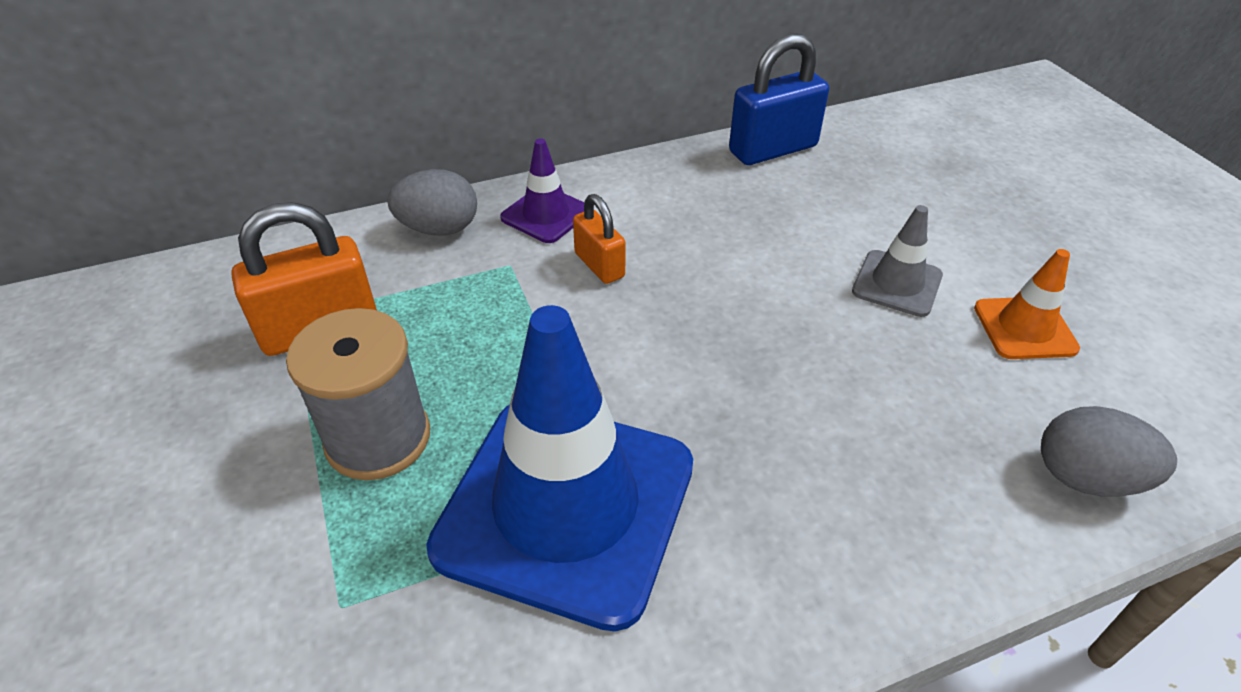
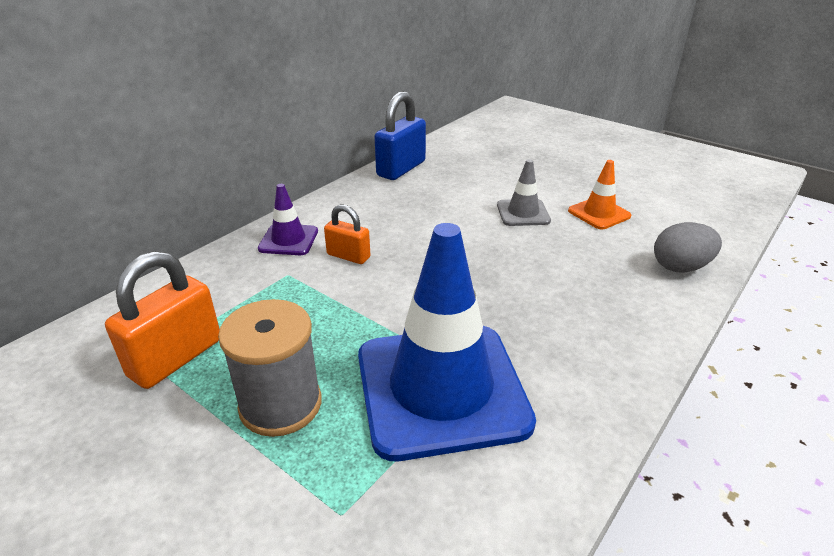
camera: 30 degrees left, 10 degrees down
grey egg [387,169,477,235] -> none

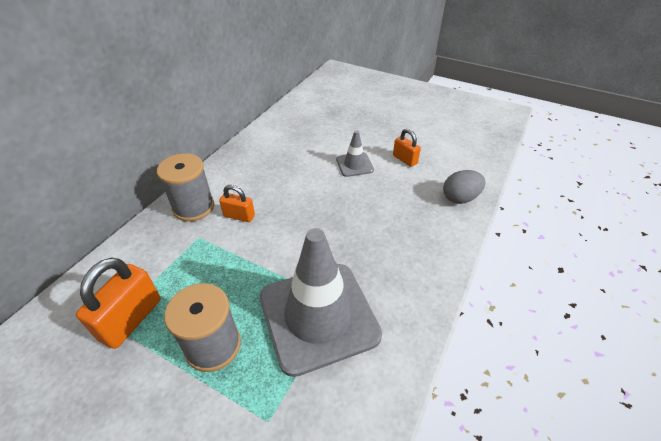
camera: 10 degrees left, 10 degrees up
purple traffic cone [258,184,318,255] -> grey spool [157,153,214,222]
blue traffic cone [358,223,536,461] -> grey traffic cone [260,228,382,377]
blue padlock [374,91,426,180] -> none
orange traffic cone [568,160,631,229] -> orange padlock [393,129,421,167]

